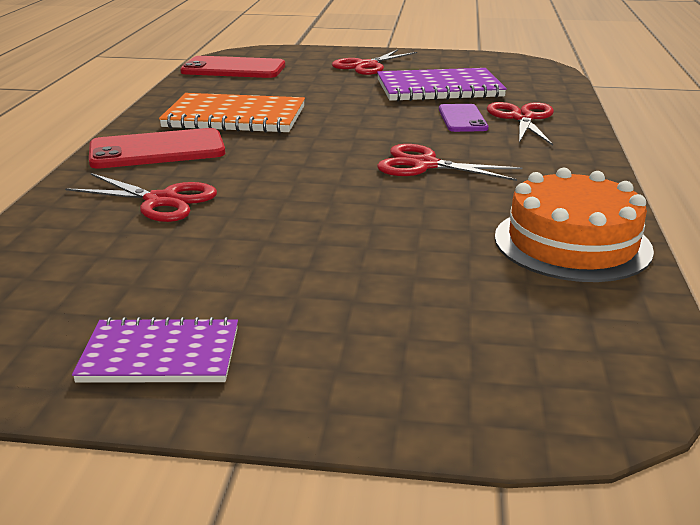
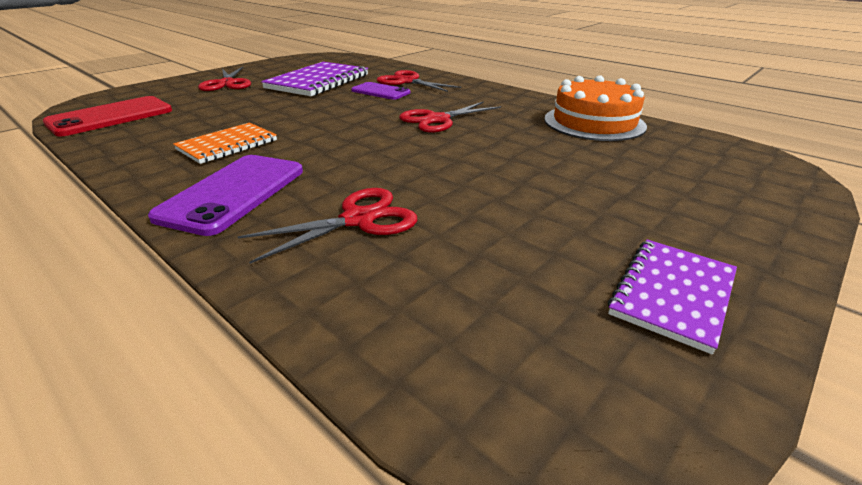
camera: 55 degrees left, 5 degrees up
red phone [89,128,225,169] -> purple phone [148,155,303,236]
orange notebook [159,93,305,133] -> orange notebook [173,123,277,164], size x0.63

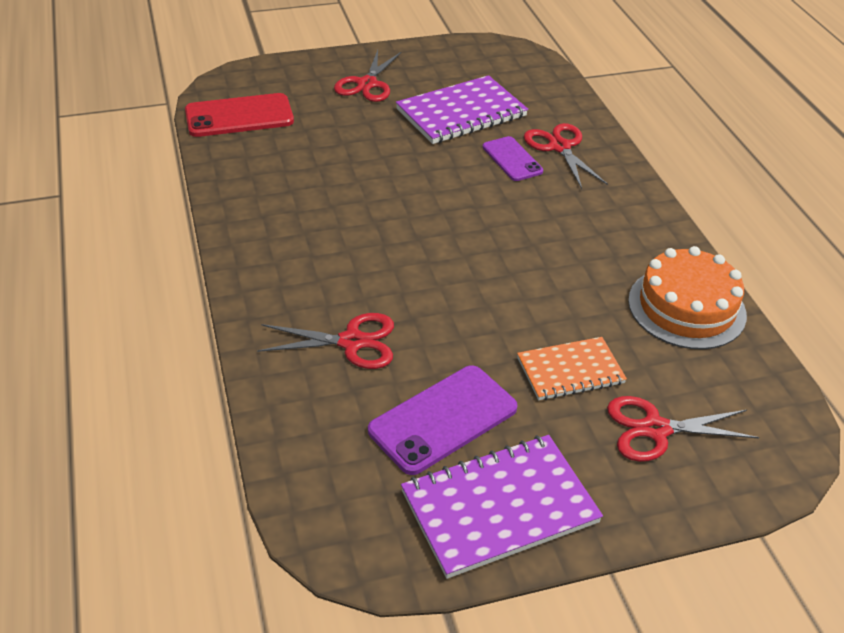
camera: 30 degrees right, 10 degrees up
purple phone [148,155,303,236] -> purple phone moved to [368,365,518,475]
orange notebook [173,123,277,164] -> orange notebook moved to [517,337,627,400]
red scissors [399,101,501,133] -> red scissors moved to [607,396,760,462]
purple notebook [608,240,737,354] -> purple notebook [401,435,603,579], size x1.60

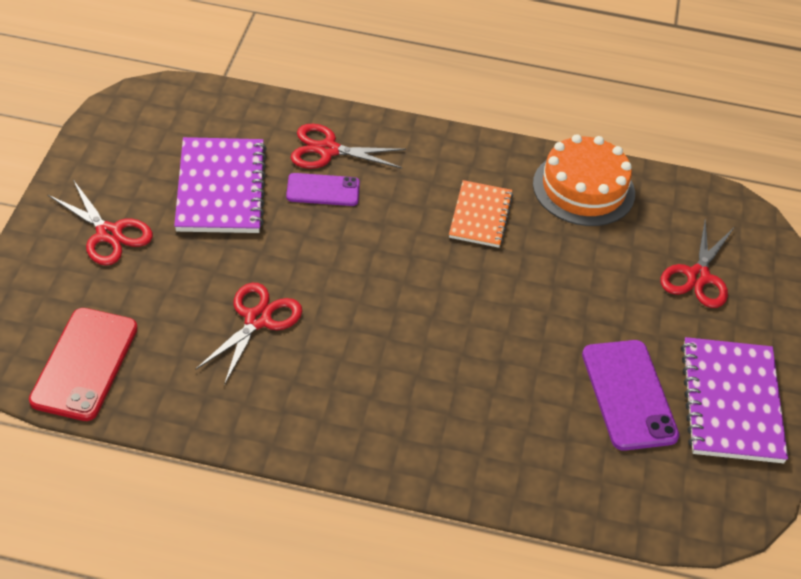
camera: 65 degrees left, 5 degrees up
red scissors [257,313,394,369] -> red scissors moved to [195,283,302,385]
orange notebook [517,337,627,400] -> orange notebook moved to [449,180,513,248]

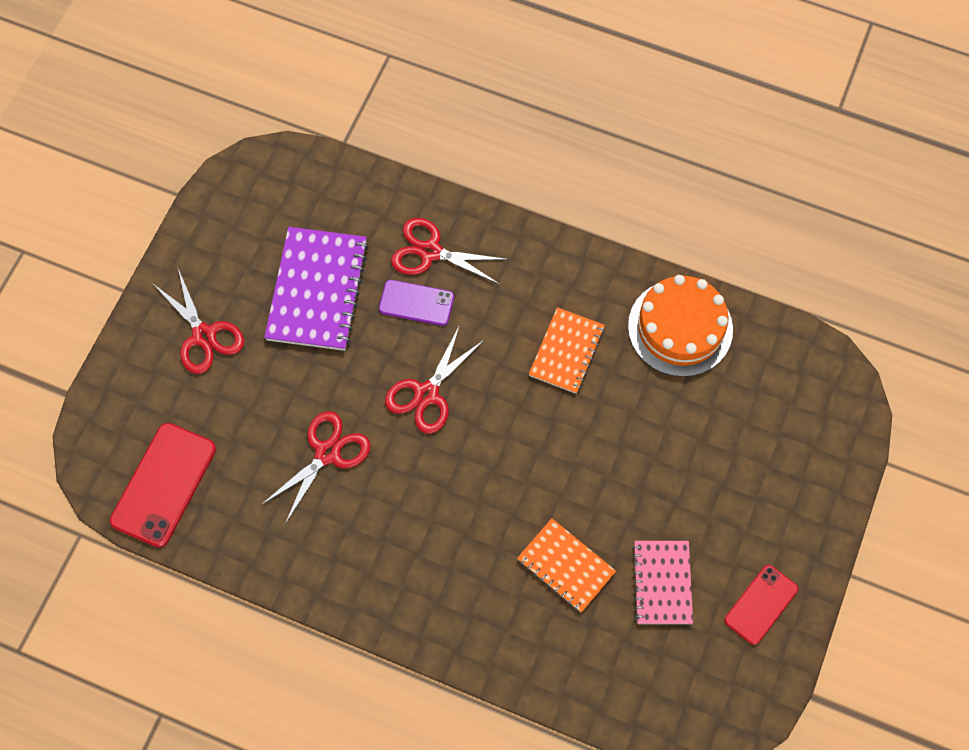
camera: 15 degrees right, 20 degrees up
purple phone [582,340,680,451] -> pink notebook [632,541,693,624]
red scissors [661,220,734,308] -> red scissors moved to [385,325,484,434]
purple notebook [681,337,788,463] -> red phone [724,565,798,645]
none -> orange notebook [517,518,616,612]

